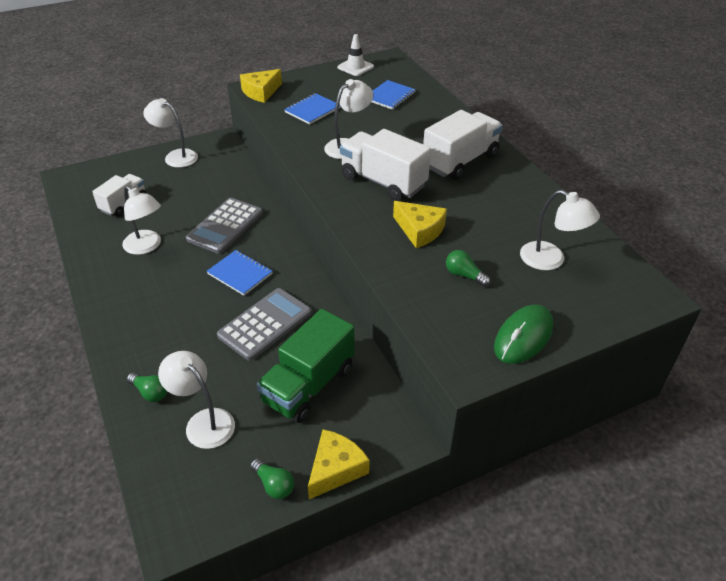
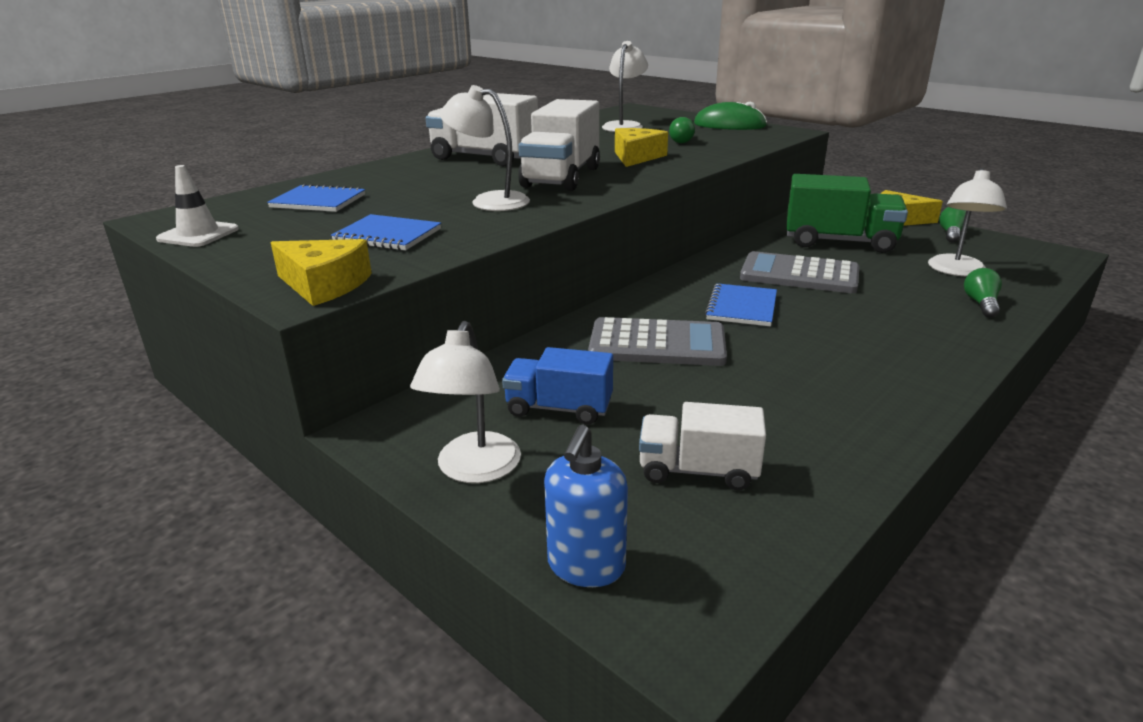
camera: 110 degrees left, 15 degrees down
white lamp [122,186,161,255] -> none
none -> blue truck [502,347,613,425]
none -> blue soap dispenser [544,425,628,587]

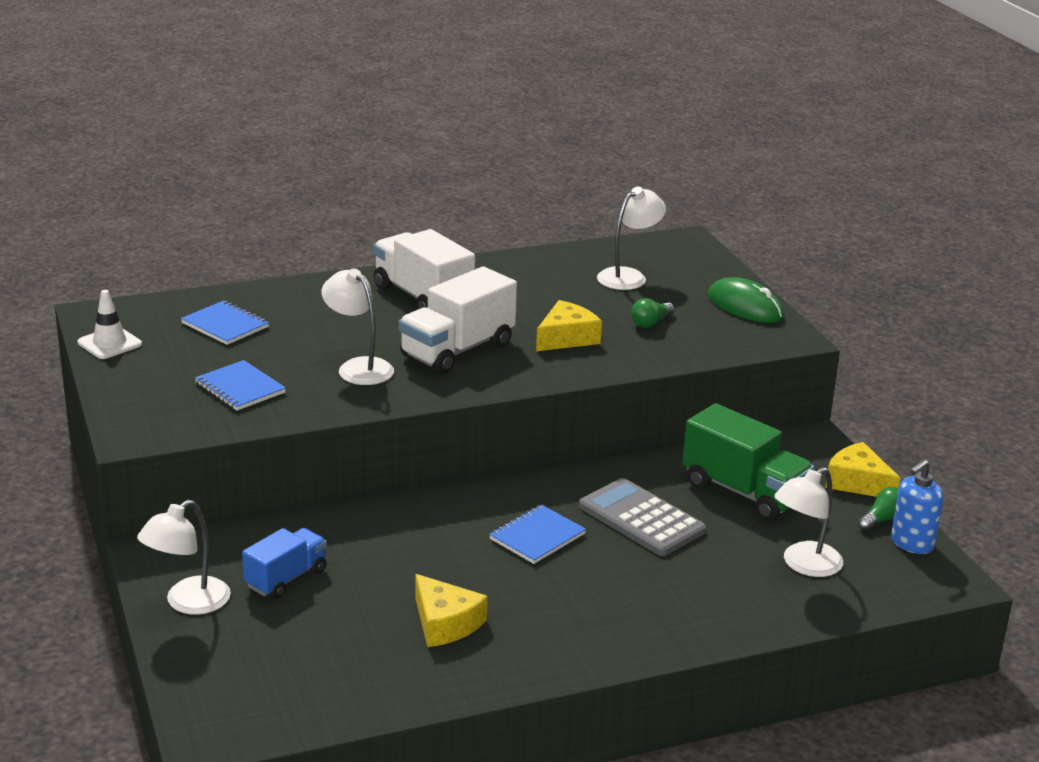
camera: 25 degrees right, 0 degrees up
yellow cheese [270,239,372,306] -> yellow cheese moved to [415,574,487,647]
blue truck [502,347,613,425] -> blue truck turned 90 degrees clockwise [242,528,327,599]
blue soap dispenser [544,425,628,587] -> blue soap dispenser moved to [891,459,944,554]
grey calculator [588,317,727,366] -> none
white truck [639,402,766,490] -> none
green light bulb [964,268,1002,318] -> none

